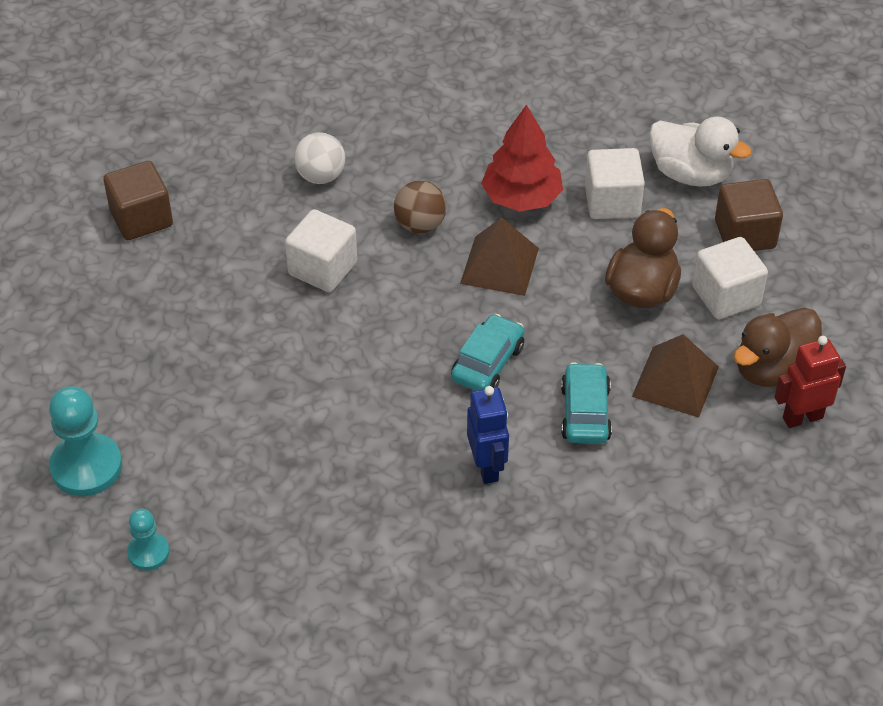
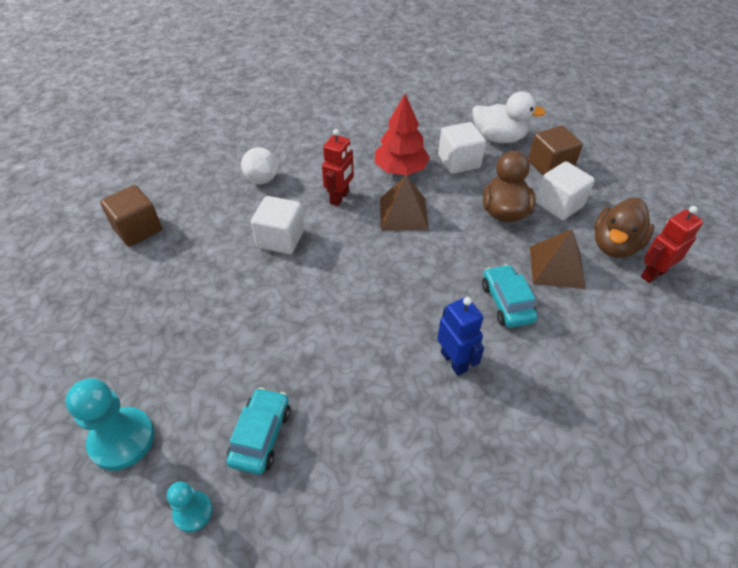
camera: 15 degrees left, 0 degrees up
brown ball [394,180,446,233] -> red robot [322,129,354,206]
turquoise car [451,314,524,391] -> turquoise car moved to [227,387,291,474]

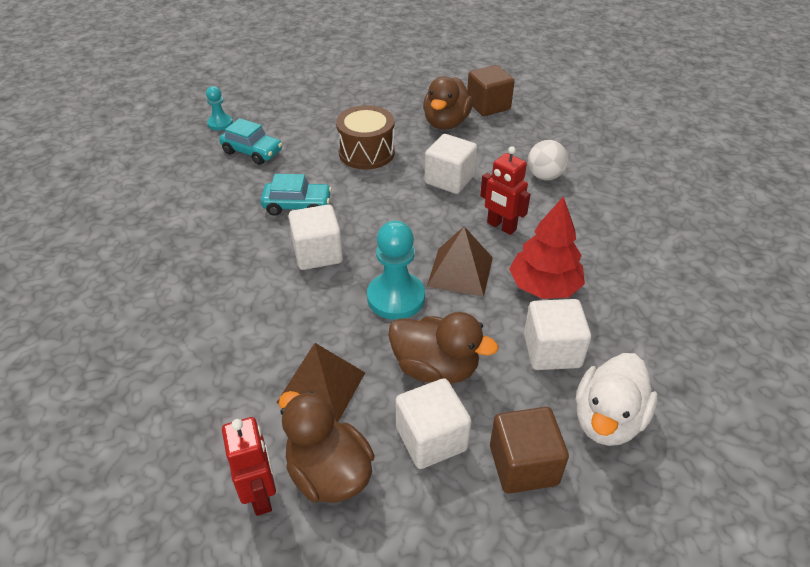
camera: 105 degrees right, 5 degrees down
turquoise pawn [66,378,154,470] -> turquoise pawn moved to [367,221,425,320]
blue robot [437,297,484,376] -> none
turquoise car [482,264,537,328] -> turquoise car moved to [261,174,332,216]
none -> white cube [288,205,343,270]
none -> brown drum [336,105,395,170]
none -> brown duck [423,76,473,130]

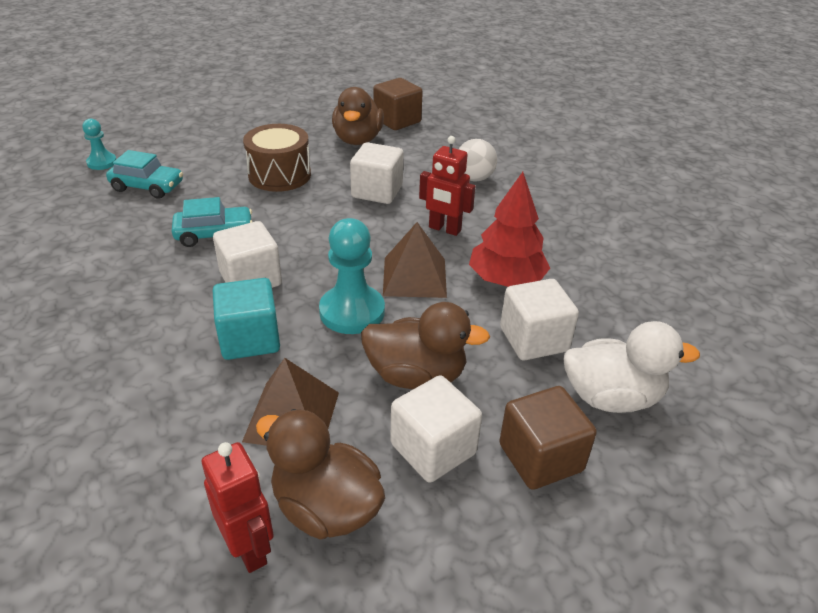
camera: 15 degrees left, 5 degrees down
white duck [576,353,658,446] -> white duck turned 105 degrees counterclockwise [564,321,700,413]
none -> turquoise cube [213,278,280,360]

